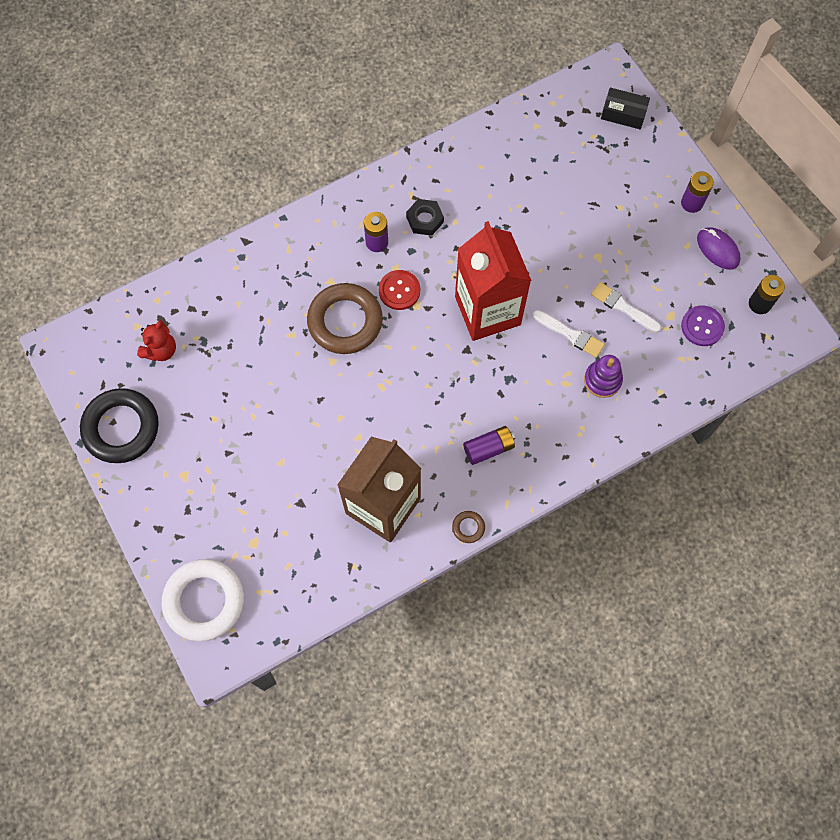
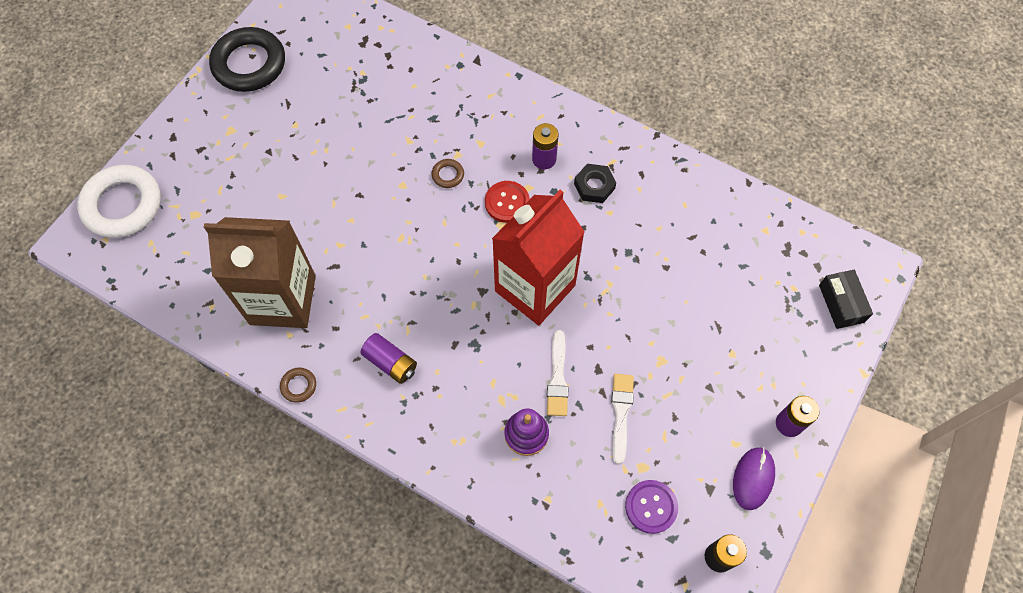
camera: 60 degrees right, 5 degrees down
red teddy bear [137,320,176,361] -> none
brown ring [307,283,383,354] -> brown ring [432,159,464,188], size x0.41

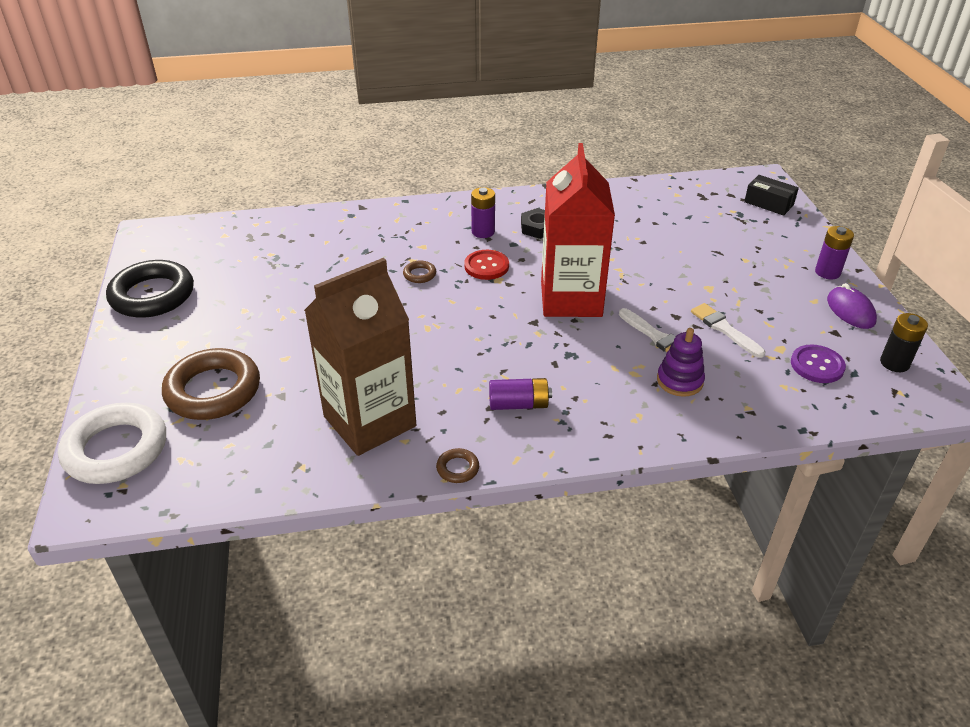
camera: 40 degrees left, 25 degrees down
none -> brown ring [162,348,260,420]

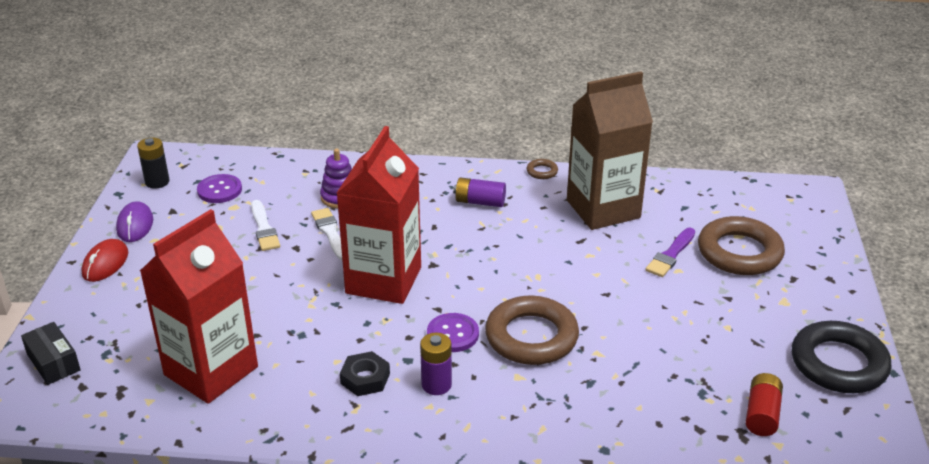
camera: 165 degrees left, 5 degrees down
white ring [58,403,166,484] -> none
brown ring [403,260,436,283] -> brown ring [485,295,579,365], size x2.42
red button [464,250,509,280] -> purple button [427,313,479,352]
purple battery [815,226,854,279] -> red mouse [81,239,128,282]
none -> red carton [140,209,258,404]
none -> purple brush [646,228,695,277]
none -> red battery [746,373,783,436]

